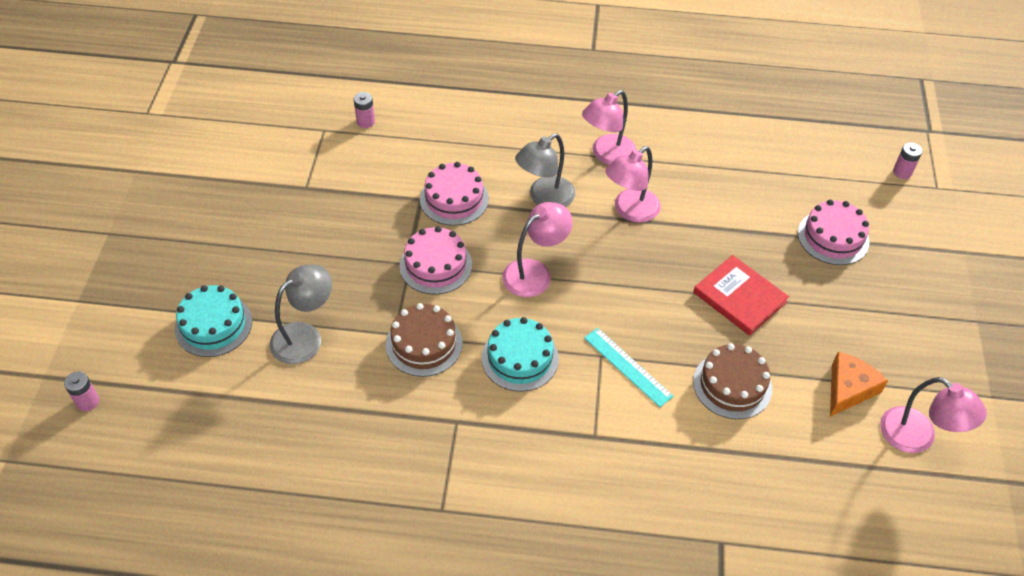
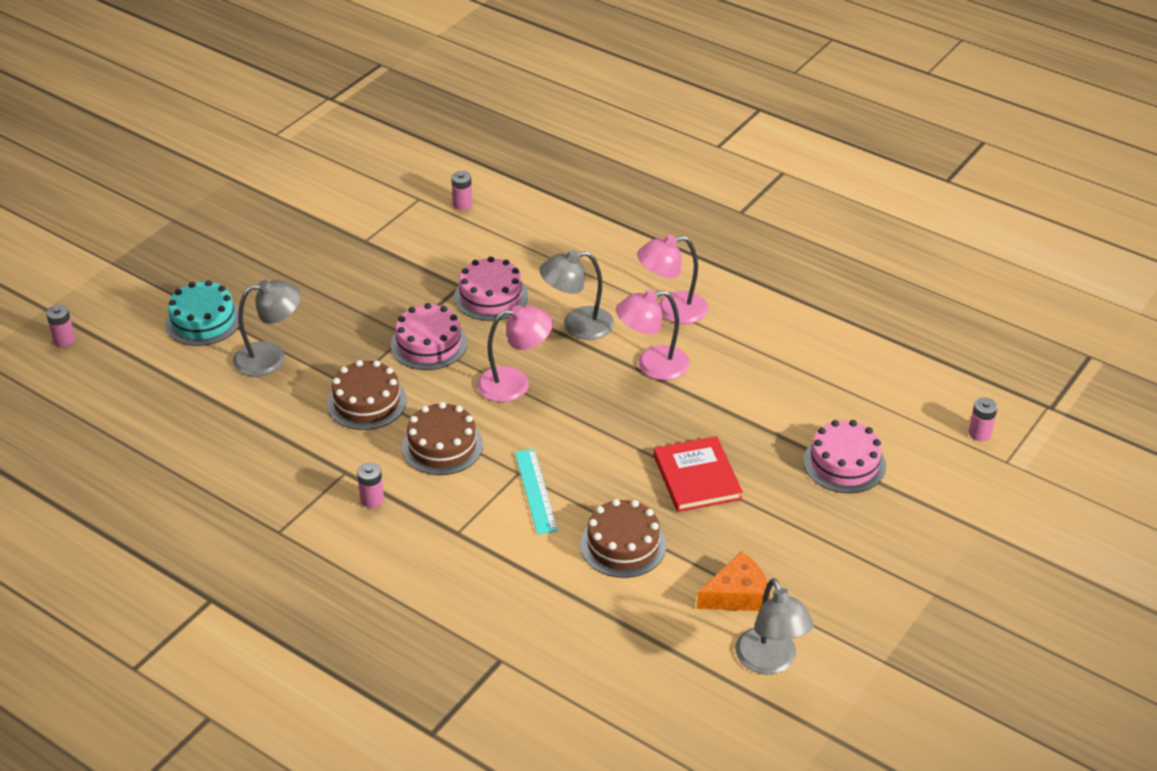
camera: 30 degrees right, 10 degrees down
turquoise cake [481,317,559,392] -> brown cake [402,402,483,475]
pink lamp [880,377,987,453] -> grey lamp [735,578,814,675]
none -> pink battery [357,463,384,508]

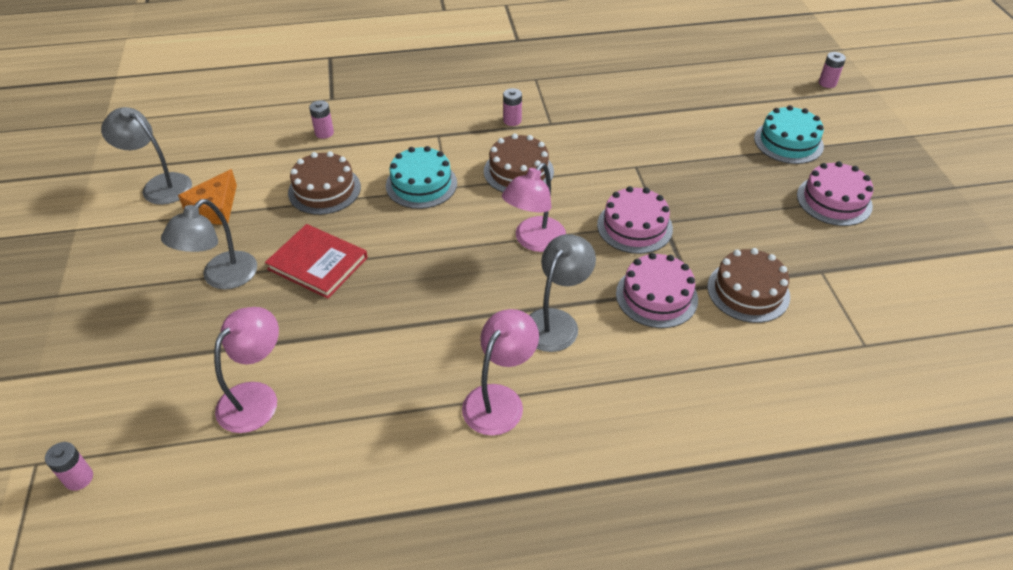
camera: 135 degrees right, 5 degrees up
grey lamp [233,280,301,377] -> grey lamp moved to [161,199,257,289]
brown cake [327,360,407,430] -> brown cake moved to [707,248,790,323]
pink battery [451,171,472,210] -> pink battery moved to [309,100,334,139]
turquoise ruler [515,449,558,535] -> turquoise cake [386,146,457,209]
pink lamp [616,289,690,380] -> pink lamp moved to [214,307,279,433]
pink cake [803,420,886,493] -> pink cake moved to [797,161,873,226]

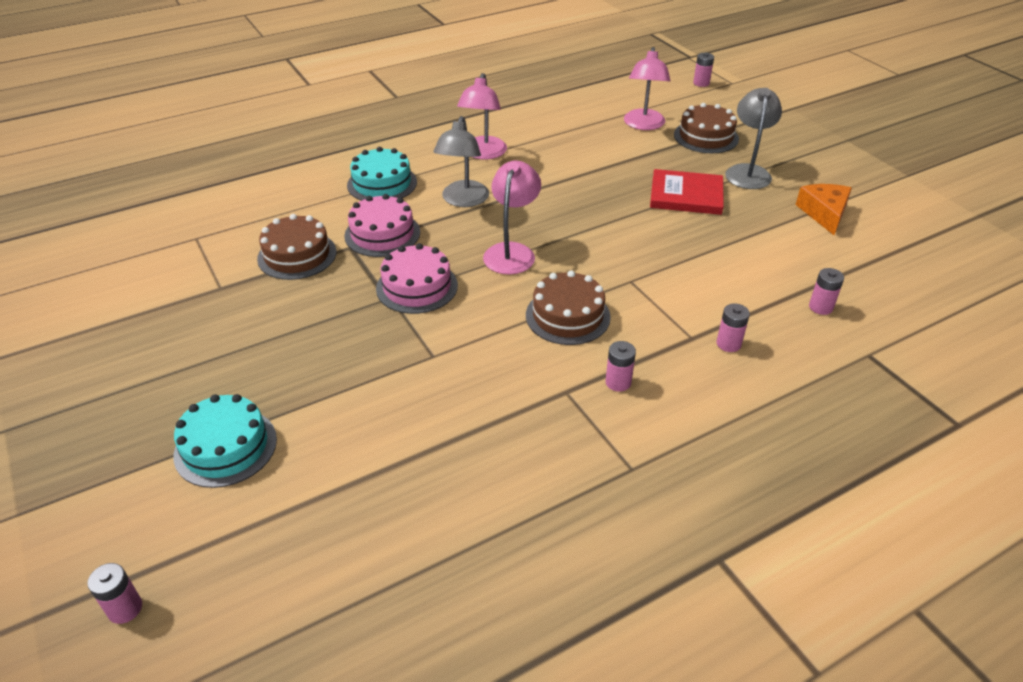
camera: 160 degrees right, 5 degrees down
grey lamp [101,107,192,205] -> none
brown cake [288,151,361,215] -> brown cake moved to [674,103,739,153]
turquoise cake [386,146,457,209] -> turquoise cake moved to [347,147,417,201]
pink cake [797,161,873,226] -> none
none -> pink battery [716,303,750,352]

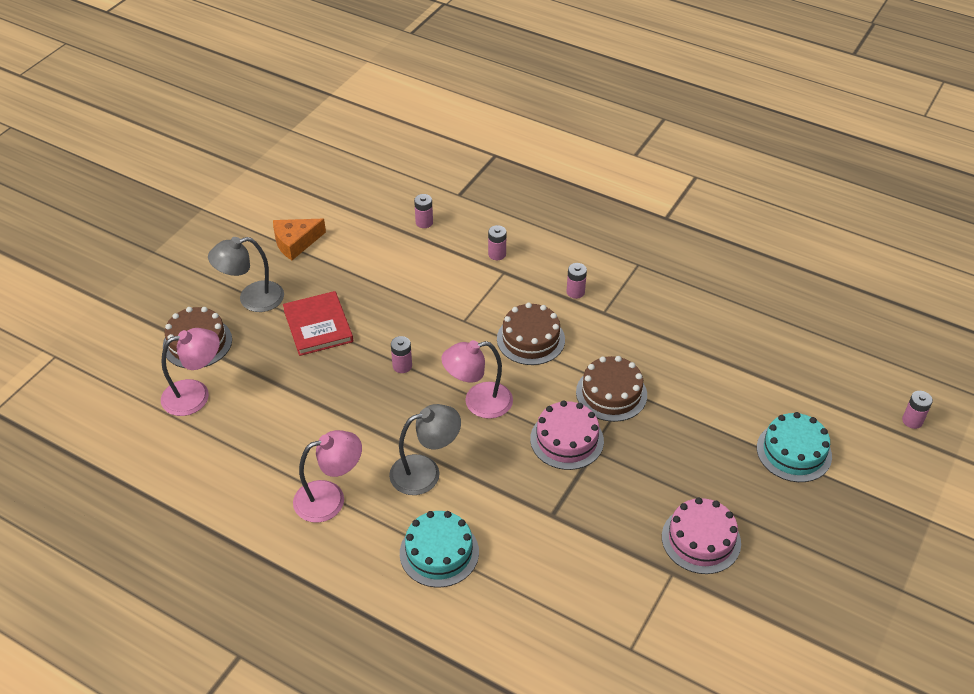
camera: 120 degrees left, 5 degrees up
brown cake [257,214,336,280] -> brown cake moved to [576,356,647,422]
pink cake [344,194,420,257] -> pink cake moved to [662,497,741,574]
pink battery [693,53,714,87] -> pink battery moved to [391,336,412,373]

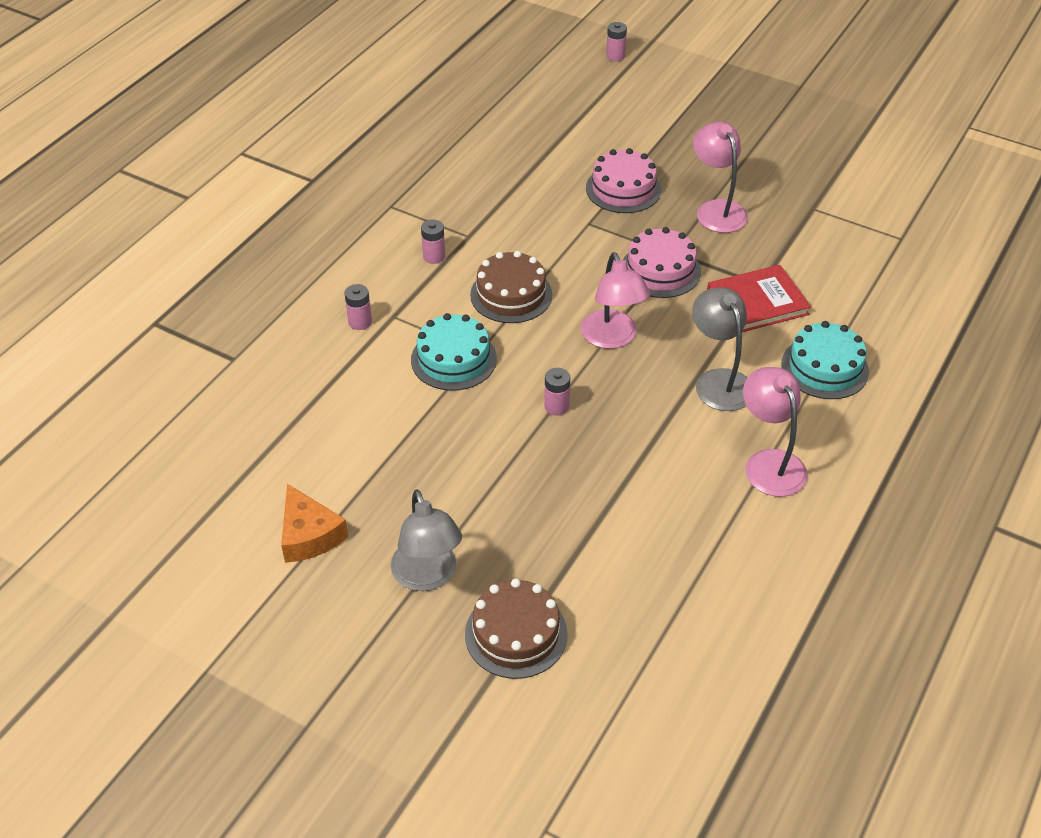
camera: 90 degrees left, 0 degrees up
pink lamp [161,328,220,416] -> pink lamp moved to [693,122,748,233]
red book [283,291,353,356] -> red book moved to [707,265,811,332]
pink battery [414,194,433,228] -> none
brown cake [576,356,647,422] -> none
pink cake [662,497,741,574] -> pink cake moved to [586,148,661,213]
turquoise cake [757,412,832,482] -> turquoise cake moved to [411,313,497,391]

